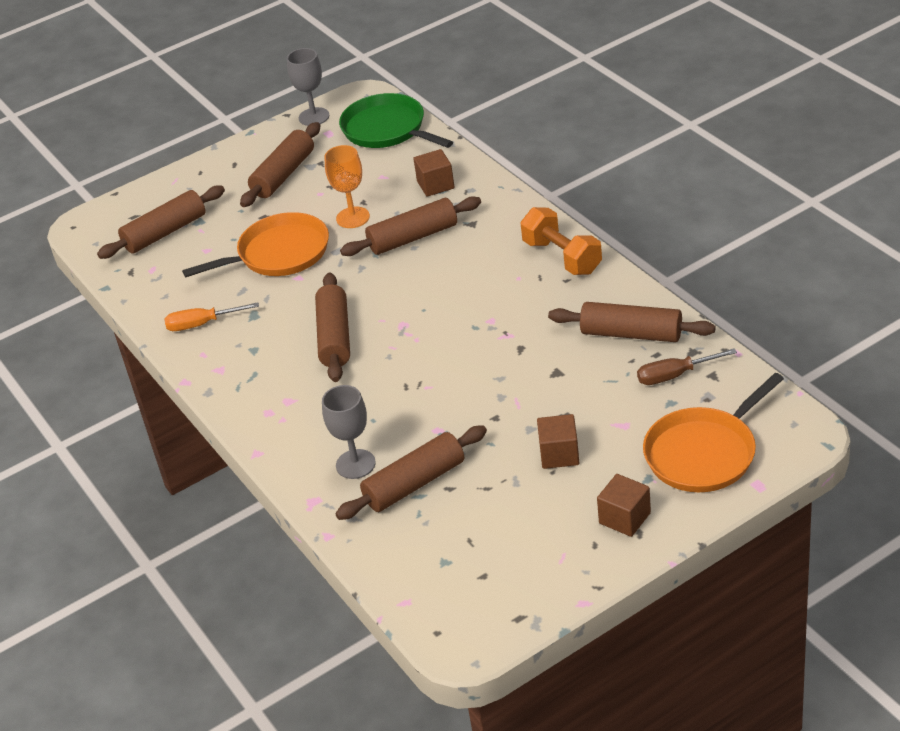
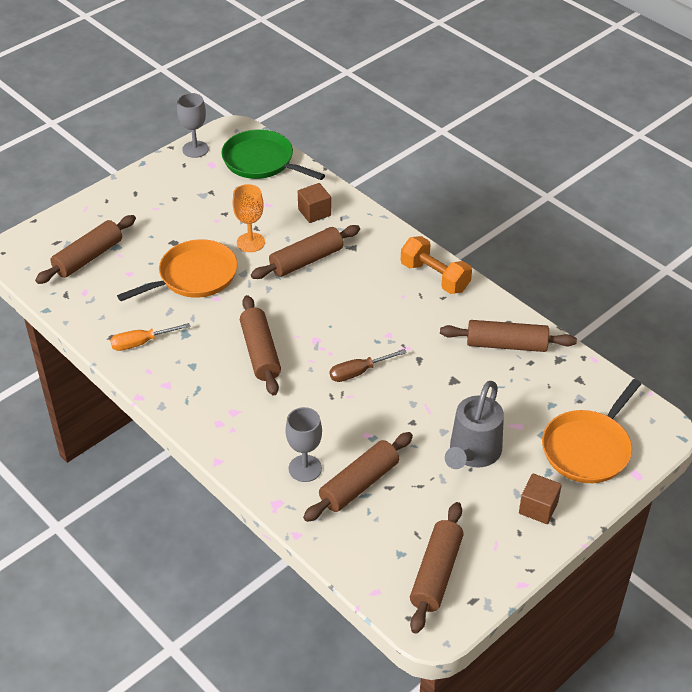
camera: 15 degrees left, 5 degrees up
brown rolling pin [240,122,321,207] -> brown rolling pin moved to [410,502,464,633]
brown cube [537,414,579,469] -> grey watering can [445,381,504,469]
brown screwdriver [637,348,737,385] -> brown screwdriver moved to [330,349,407,382]

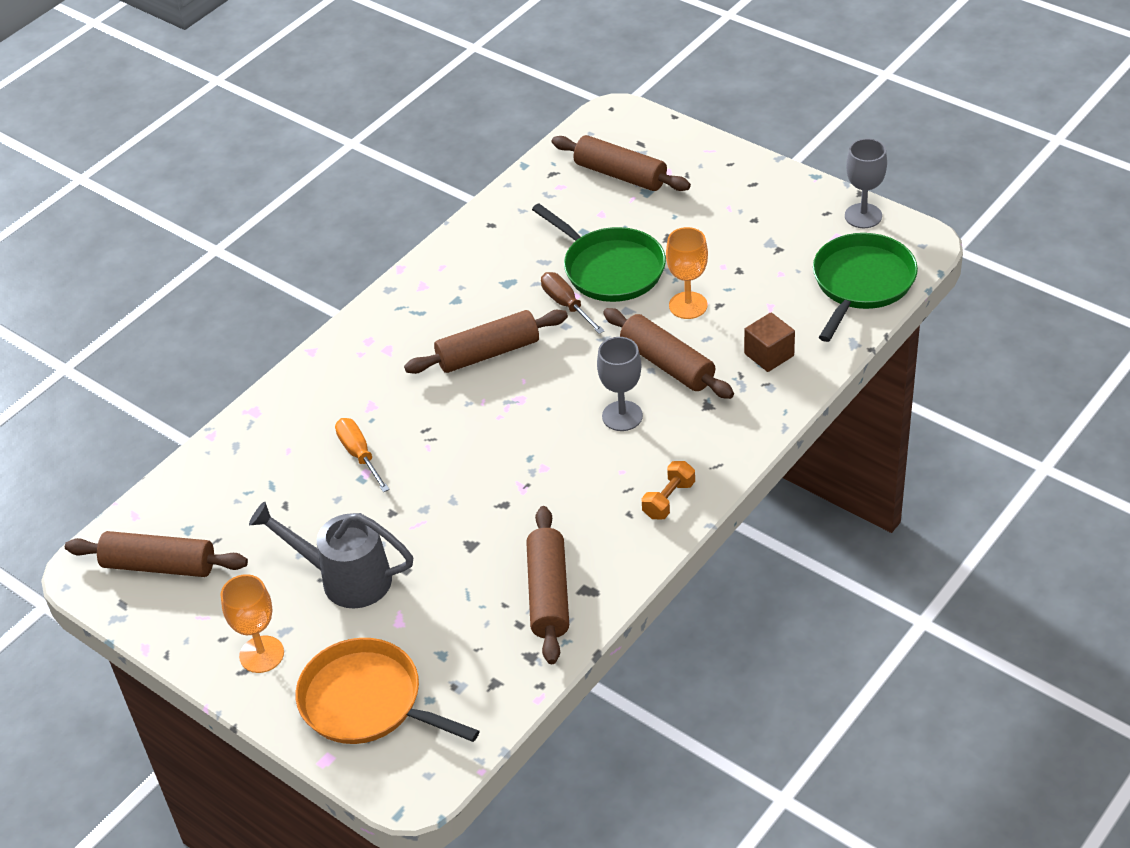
camera: 85 degrees right, 0 degrees up
orange screwdriver [110,323,191,351] -> orange screwdriver moved to [335,418,390,492]
orange pan [117,239,238,301] -> green pan [532,204,666,302]
grey goblet [285,407,322,482] -> grey goblet moved to [597,337,643,431]
brown rolling pin [303,432,413,522] -> none
brown screwdriver [330,349,407,382] -> brown screwdriver moved to [541,272,604,334]
orange dumbbell [401,236,472,294] -> orange dumbbell [641,461,695,519], size x0.61
brown cube [519,473,562,524] -> orange goblet [221,574,284,673]

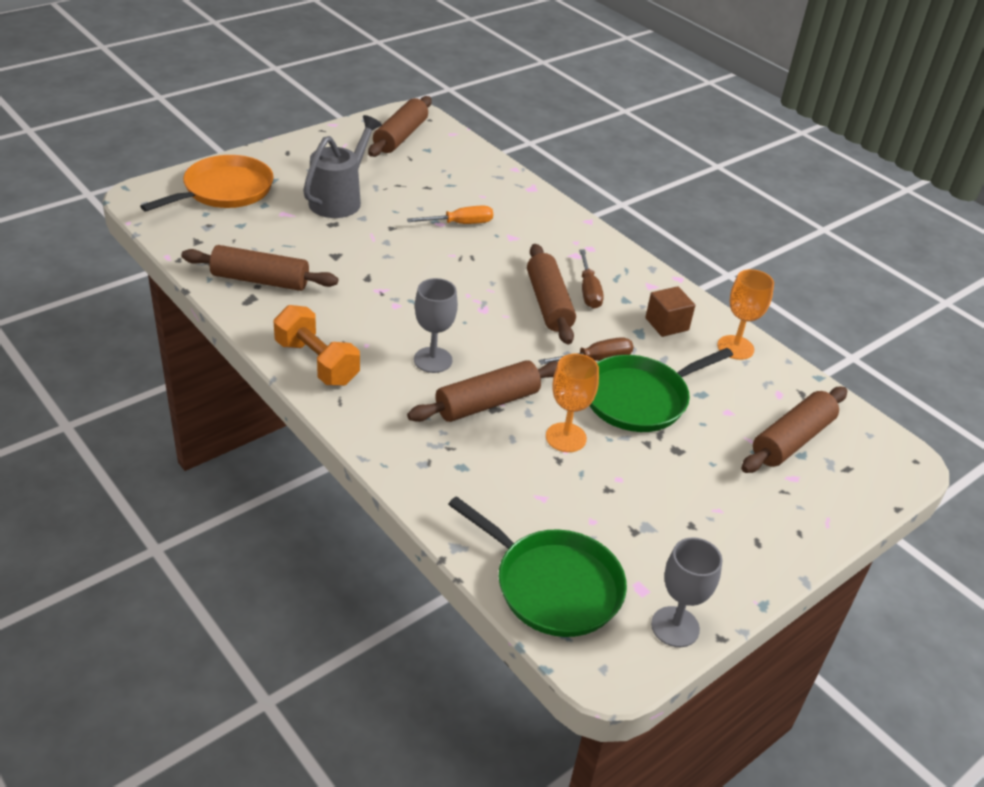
camera: 95 degrees right, 5 degrees down
orange goblet [221,574,284,673] -> orange goblet moved to [717,269,774,360]
orange dumbbell [641,461,695,519] -> orange dumbbell [274,305,360,386], size x1.63
brown cube [744,313,795,372] -> brown cube moved to [645,286,695,337]
none -> brown screwdriver [579,249,604,309]

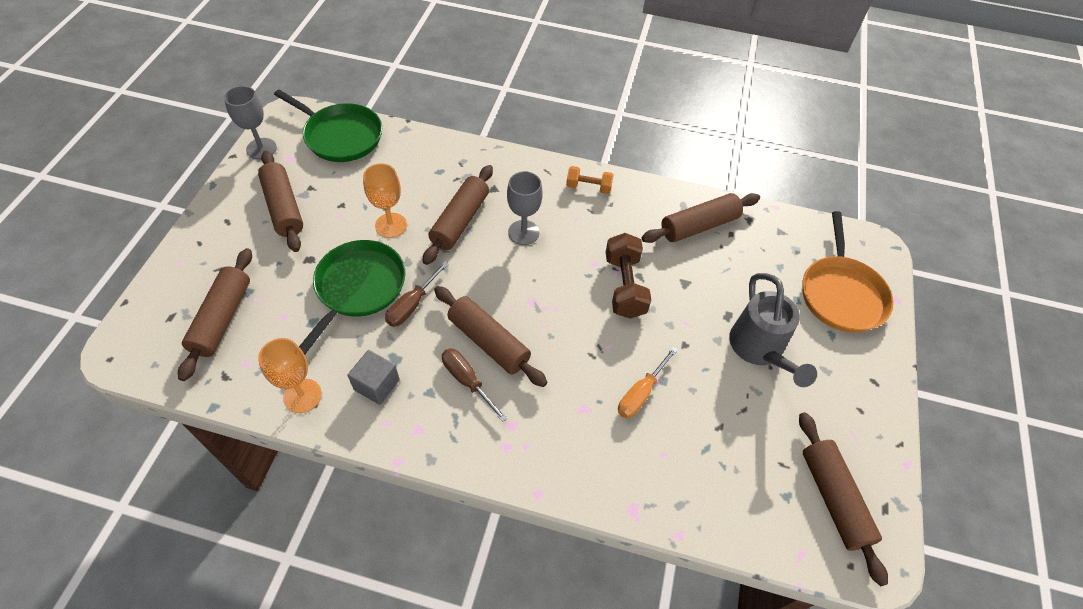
camera: 145 degrees right, 15 degrees up
orange dumbbell [274,305,360,386] -> orange dumbbell [566,166,614,194], size x0.61
green pan [448,496,627,637] -> green pan turned 150 degrees counterclockwise [274,89,382,162]
brown cube [645,286,695,337] -> grey cube [347,350,400,405]
none -> brown rolling pin [258,151,303,252]
none -> brown dumbbell [606,233,651,318]

